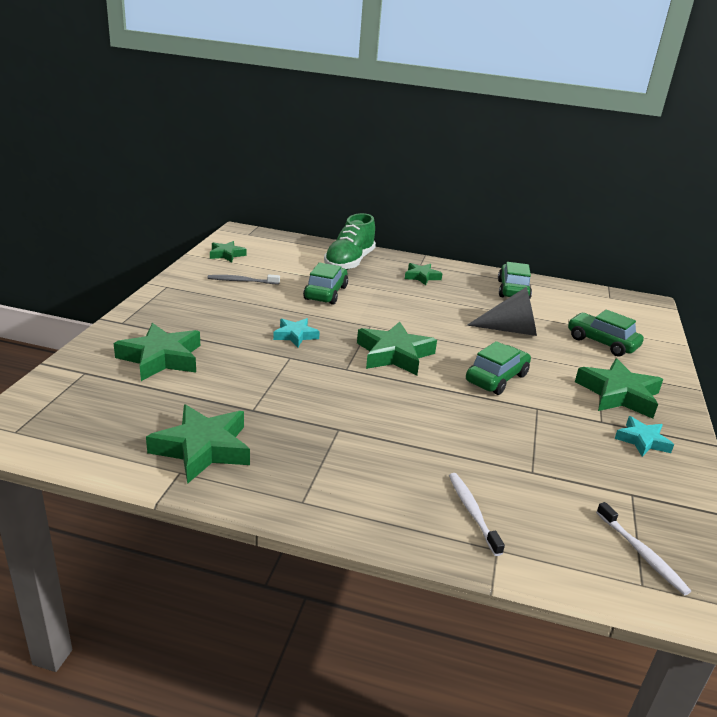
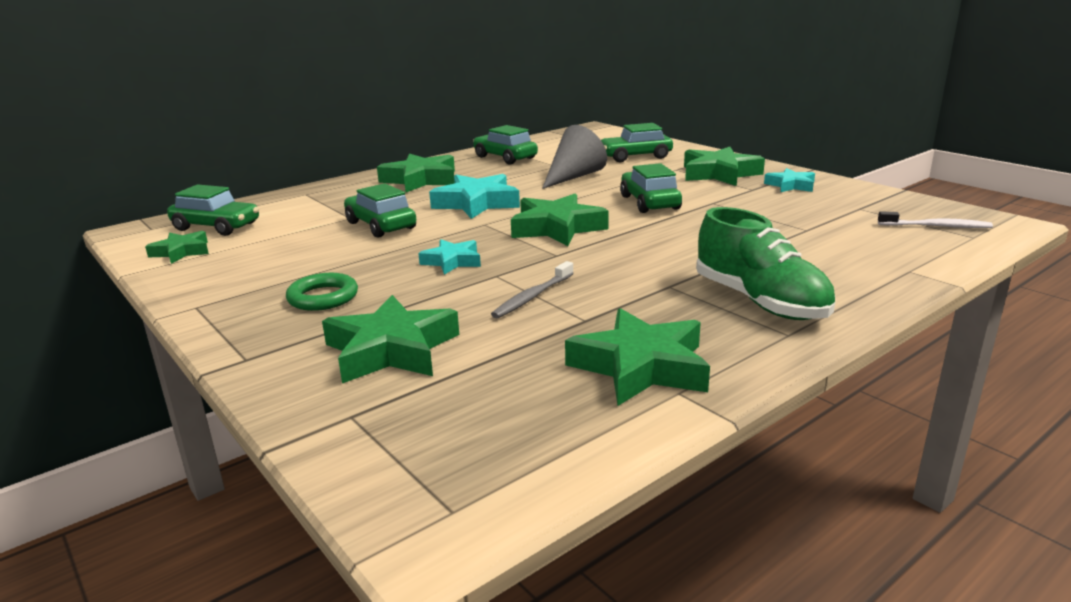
camera: 50 degrees left, 5 degrees down
grey toothbrush [207,274,280,284] -> grey toothbrush moved to [491,261,574,319]
green shoe [324,213,376,270] -> green shoe moved to [696,207,835,320]
green star [405,263,443,285] -> green star [377,154,455,192], size x1.72
white toothbrush [449,473,505,556] -> none
none -> green car [167,184,259,236]
none -> green ring [286,273,358,311]
none -> turquoise star [429,174,520,219]

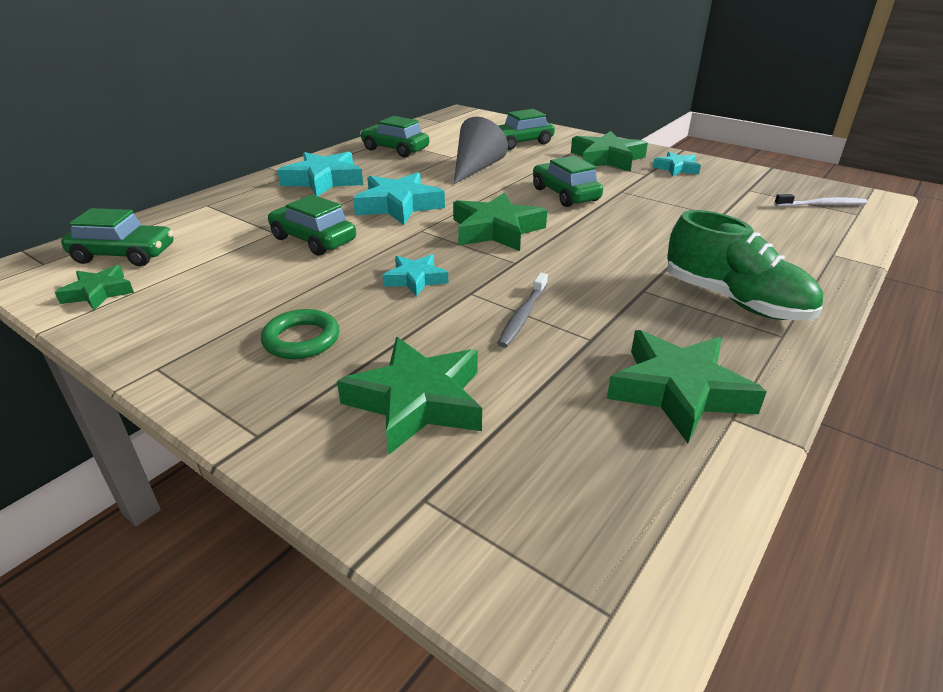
camera: 15 degrees left, 10 degrees up
green star [377,154,455,192] -> turquoise star [277,151,363,196]

